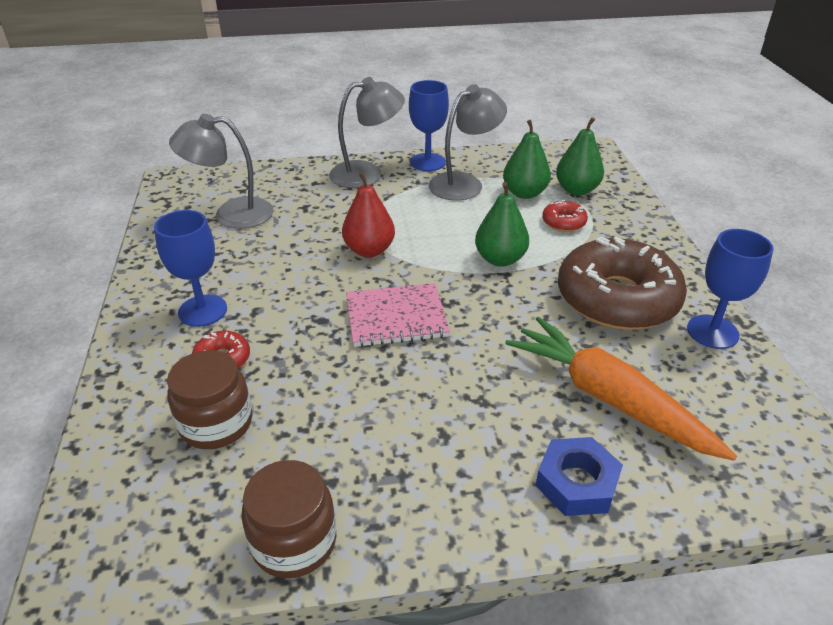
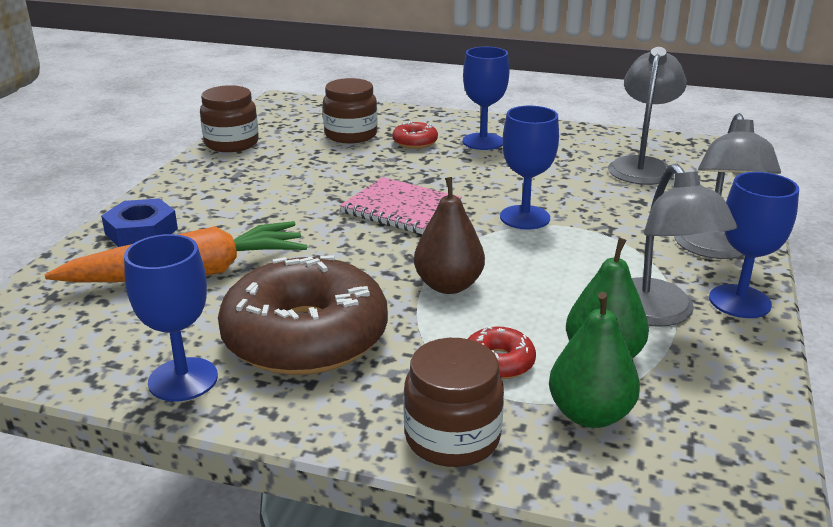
camera: 115 degrees right, 10 degrees down
red pear [342,172,395,257] -> blue goblet [500,106,559,230]
pink notebook [346,283,450,347] -> pink notebook turned 75 degrees counterclockwise [340,177,462,234]
green pear [475,182,529,267] -> brown pear [414,177,485,294]
none -> brown jar [404,338,504,467]

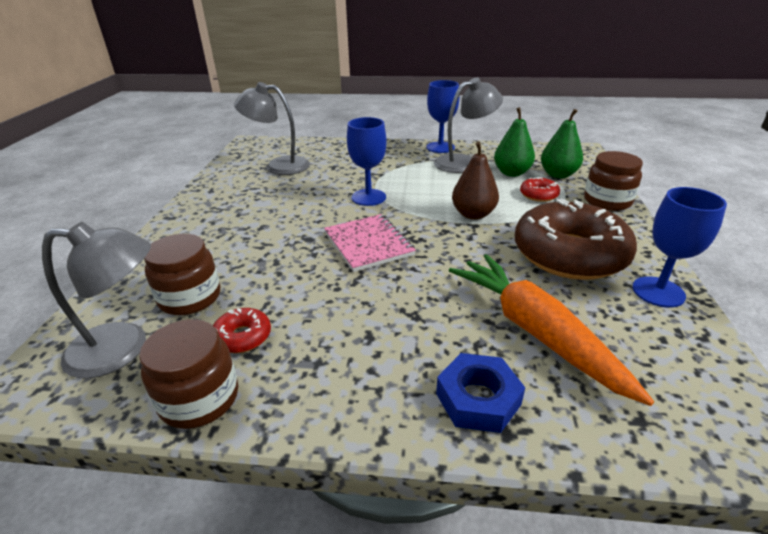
camera: 100 degrees left, 5 degrees up
pink notebook [340,177,462,234] -> pink notebook turned 45 degrees counterclockwise [324,214,416,272]
red donut [392,121,438,149] -> red donut moved to [213,308,271,353]
blue goblet [463,47,509,150] -> none
grey lamp [674,113,781,259] -> grey lamp moved to [42,222,151,379]

